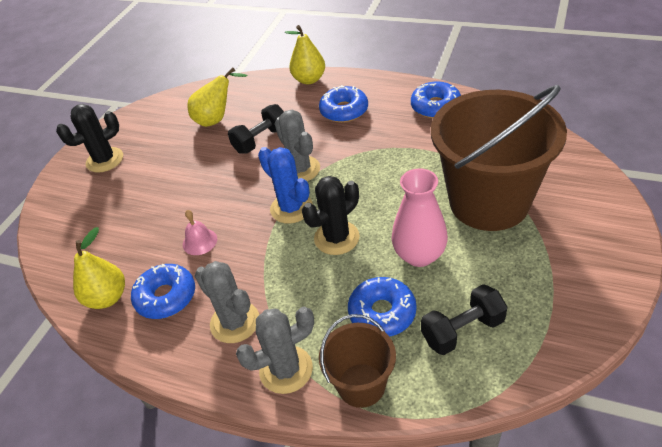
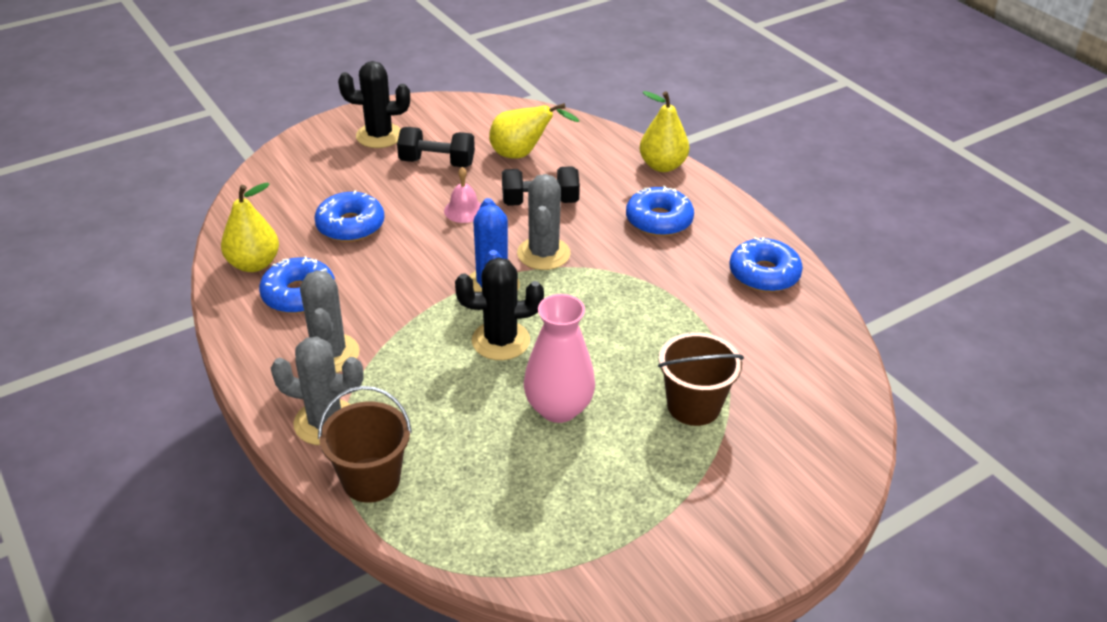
camera: 30 degrees right, 5 degrees down
pink bell [183,210,217,255] -> pink bell moved to [444,167,481,223]
blue donut [348,277,417,337] -> blue donut moved to [314,190,385,242]
black dumbbell [421,284,507,355] -> black dumbbell moved to [397,127,475,168]
brown bucket [431,85,567,231] -> brown bucket [658,332,744,426], size x0.49

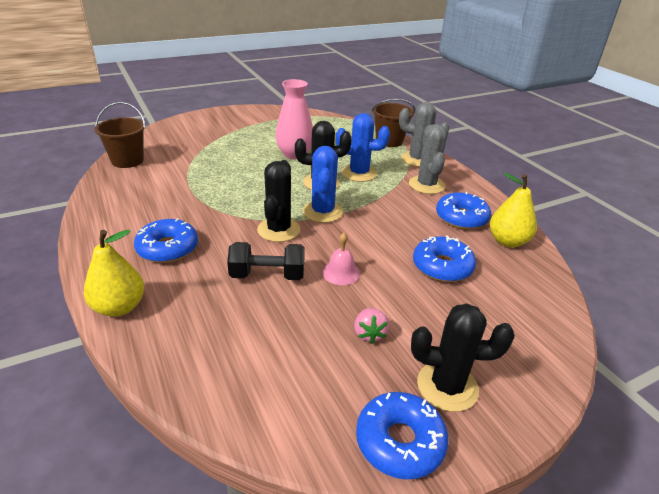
camera: 175 degrees left, 5 degrees down
black dumbbell [397,127,475,168] -> pink strawberry [354,308,389,344]
yellow pear [489,103,579,159] -> none
grey cactus [517,174,571,270] -> black cactus [257,160,300,242]
brown bucket [658,332,744,426] -> brown bucket moved to [94,102,146,168]
blue donut [729,237,803,292] -> blue donut moved to [356,392,449,479]
none -> blue cactus [336,113,390,182]

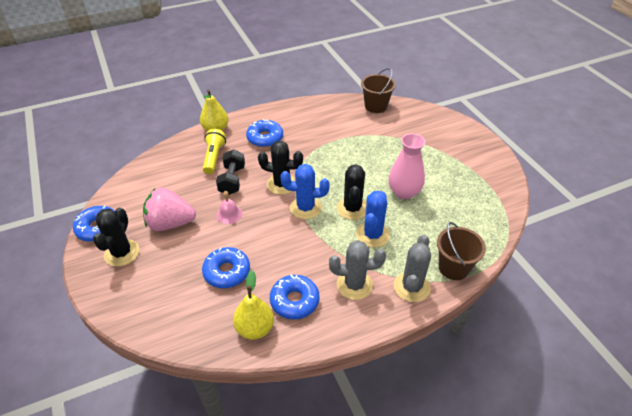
camera: 95 degrees right, 10 degrees up
pink strawberry [354,308,389,344] -> pink strawberry [143,188,196,231], size x2.09
none -> yellow flashlight [203,129,226,174]

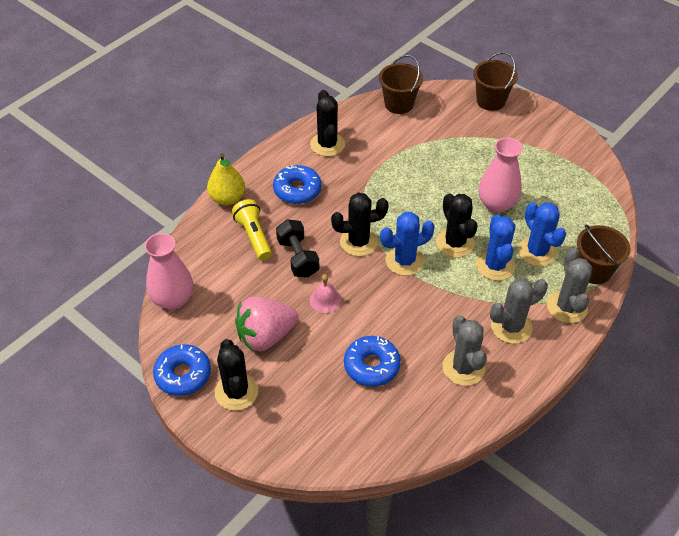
camera: 25 degrees left, 5 degrees up
yellow pear [233,270,274,340] -> none
blue donut [270,275,319,319] -> grey cactus [443,315,487,386]
none -> pink vase [145,233,193,310]
none -> black cactus [310,90,345,157]
none -> brown bucket [473,52,518,111]
none -> blue cactus [518,202,566,266]

